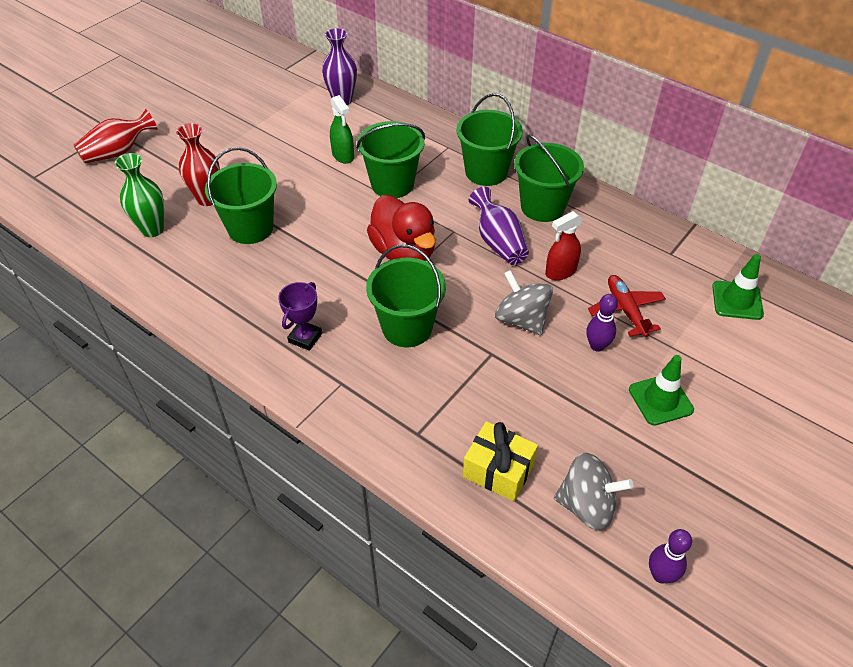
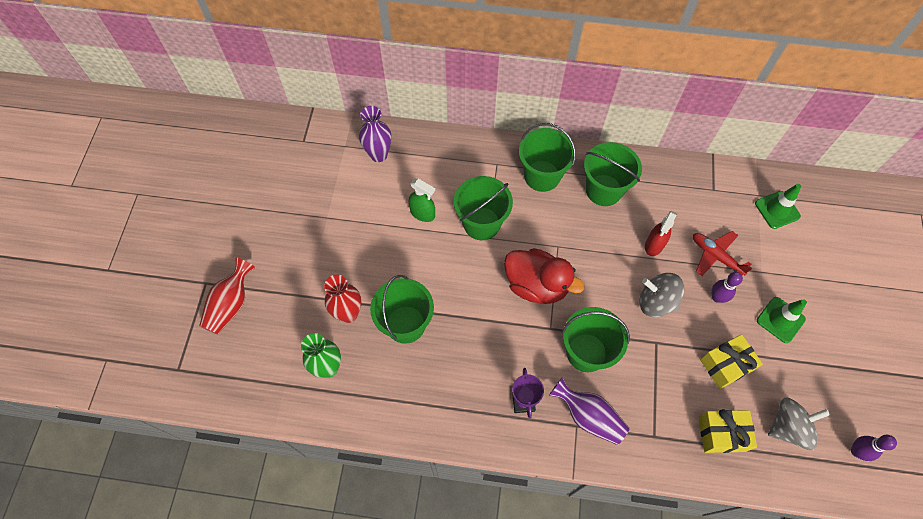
camera: 30 degrees left, 15 degrees up
purple vase [469,187,529,265] -> purple vase moved to [549,377,630,445]
none -> yellow gift [700,334,763,389]

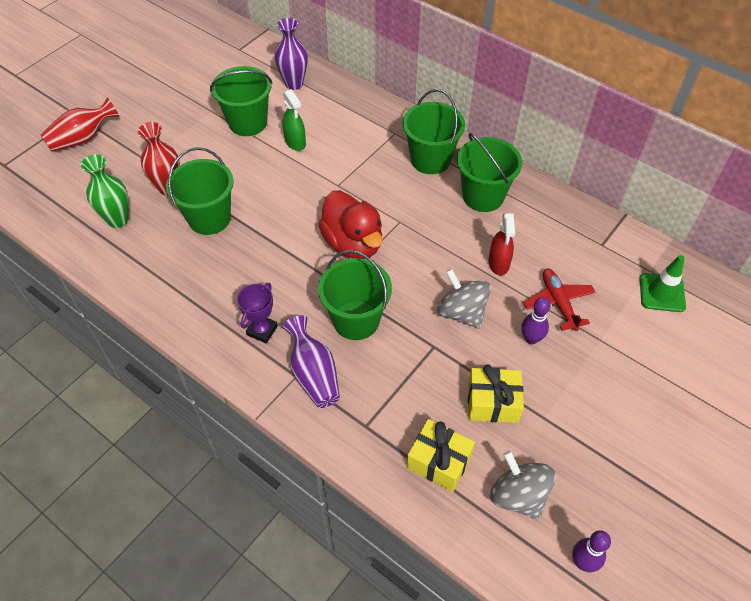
camera: 30 degrees right, 10 degrees down
green bucket [454,176,513,240] -> green bucket moved to [210,66,272,136]
red spray bottle [645,211,677,256] -> red spray bottle turned 60 degrees counterclockwise [489,213,515,275]
green traffic cone [757,297,807,343] -> none
grey spinning top [768,397,830,450] -> grey spinning top turned 135 degrees counterclockwise [490,450,556,520]

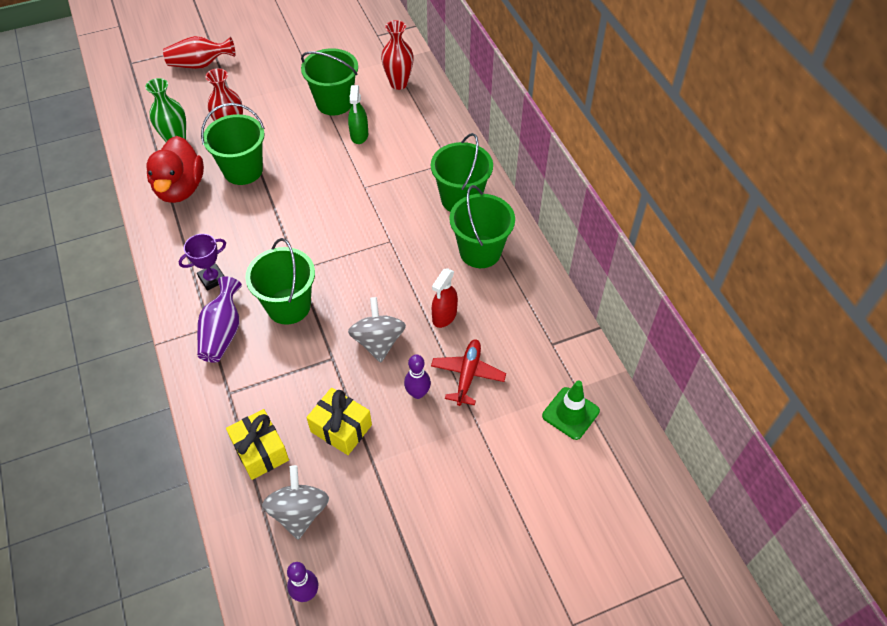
camera: 30 degrees right, 0 degrees up
purple vase [274,18,308,90] -> red vase [381,20,414,90]
red duck [318,190,383,259] -> red duck moved to [146,136,204,203]

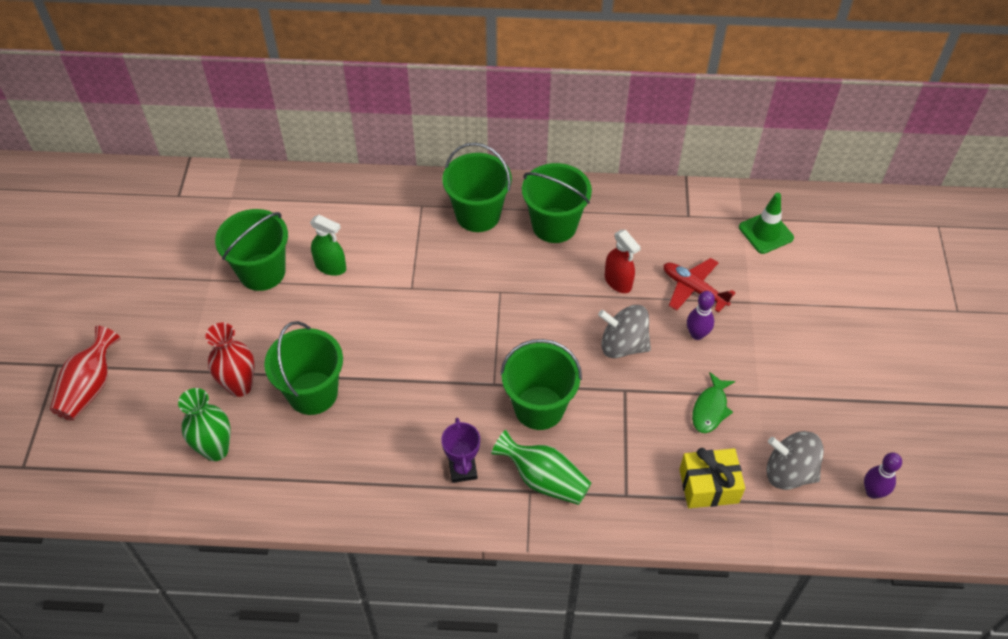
camera: 65 degrees left, 0 degrees up
red duck [146,136,204,203] -> none
purple vase [197,276,242,363] -> green vase [491,430,592,505]
yellow gift [306,388,372,455] -> green fish [692,372,735,433]
red vase [381,20,414,90] -> none

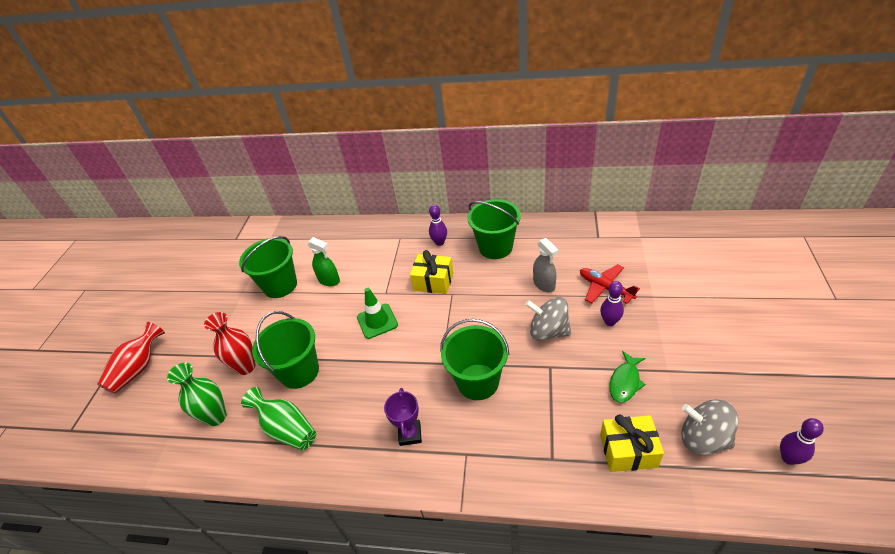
camera: 10 degrees right, 10 degrees down
green bucket [442,142,512,232] -> purple bowling pin [429,204,447,246]
green vase [491,430,592,505] -> green vase moved to [241,387,316,450]
red spray bottle [605,230,641,293] -> grey spray bottle [533,238,559,292]
green traffic cone [739,193,794,254] -> green traffic cone moved to [357,288,398,339]
none -> yellow gift [410,250,453,294]

